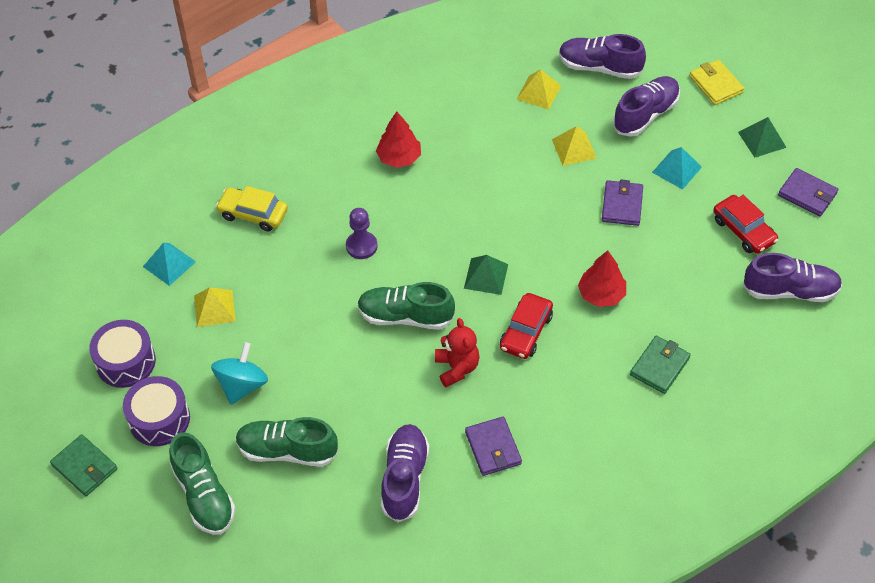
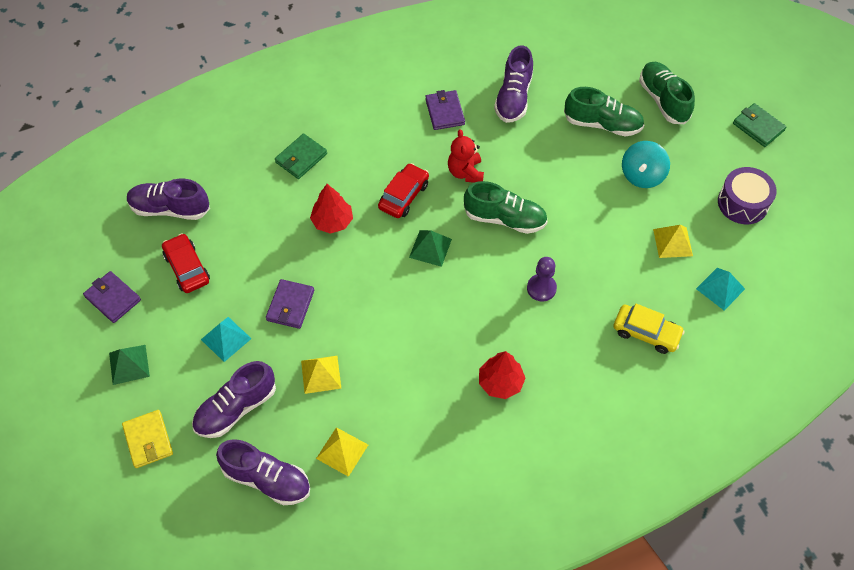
camera: 175 degrees left, 5 degrees up
purple drum [123,376,190,446] -> none

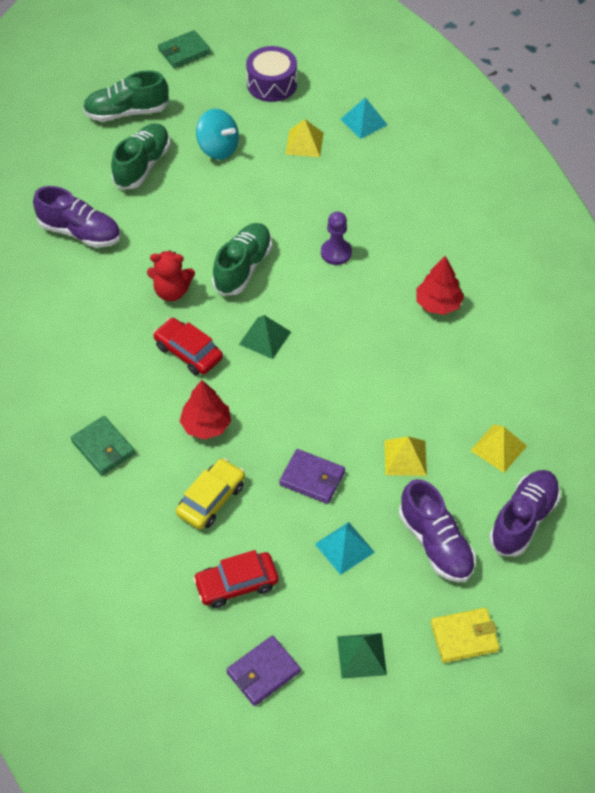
camera: 80 degrees left, 5 degrees down
purple shoe [127,179,210,220] -> none
purple wallet [425,90,465,130] -> none
yellow car [613,304,685,354] -> yellow car moved to [176,458,245,530]

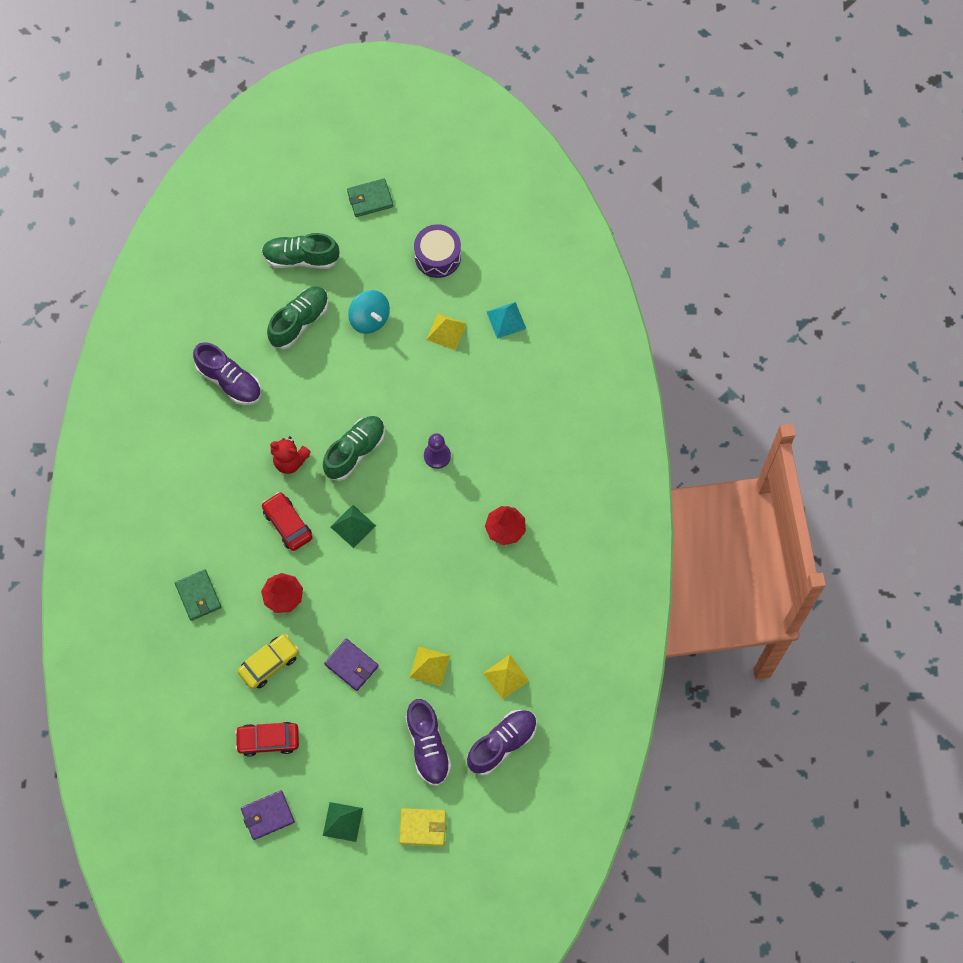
camera: 15 degrees right, 15 degrees up
turquoise pyramid [315,522,375,575] -> none

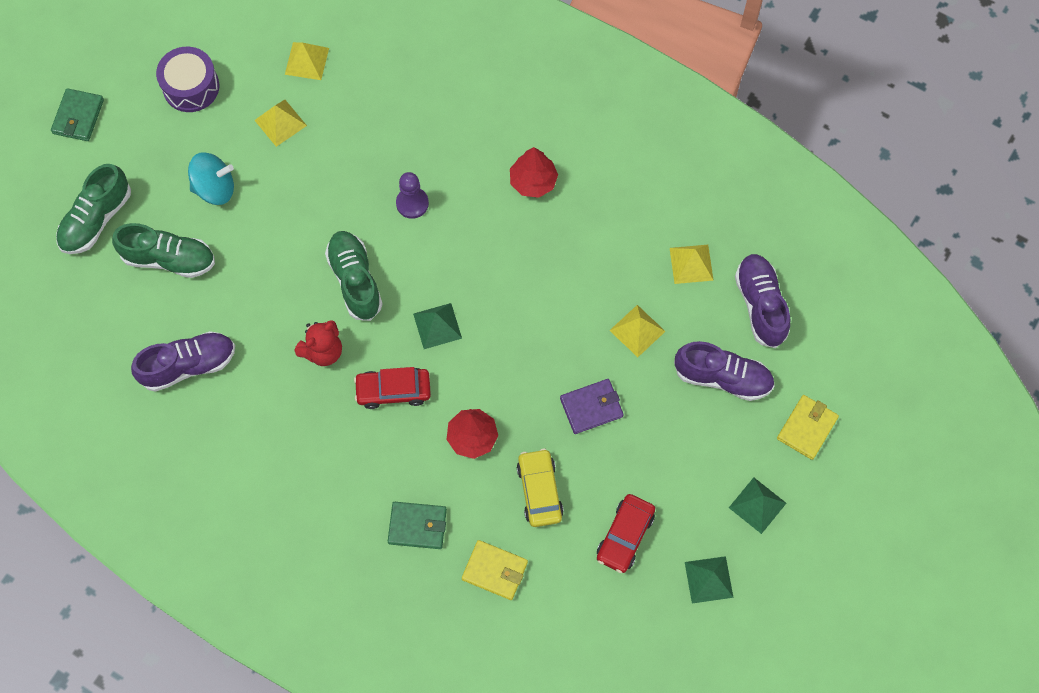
camera: 60 degrees left, 0 degrees up
purple wallet [241,790,295,840] -> green pyramid [685,556,734,603]
green shoe [267,287,329,349] -> green shoe turned 120 degrees clockwise [112,223,215,278]
turquoise pyramid [487,302,526,339] -> yellow pyramid [285,42,329,80]
none -> yellow wallet [462,540,528,600]

